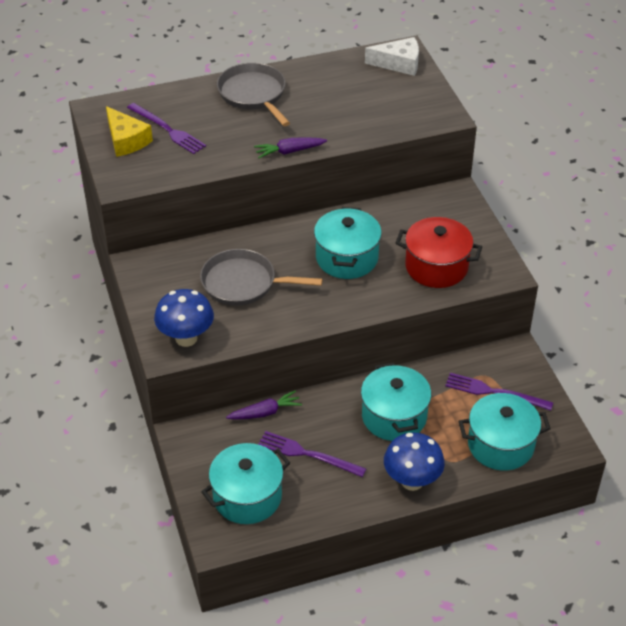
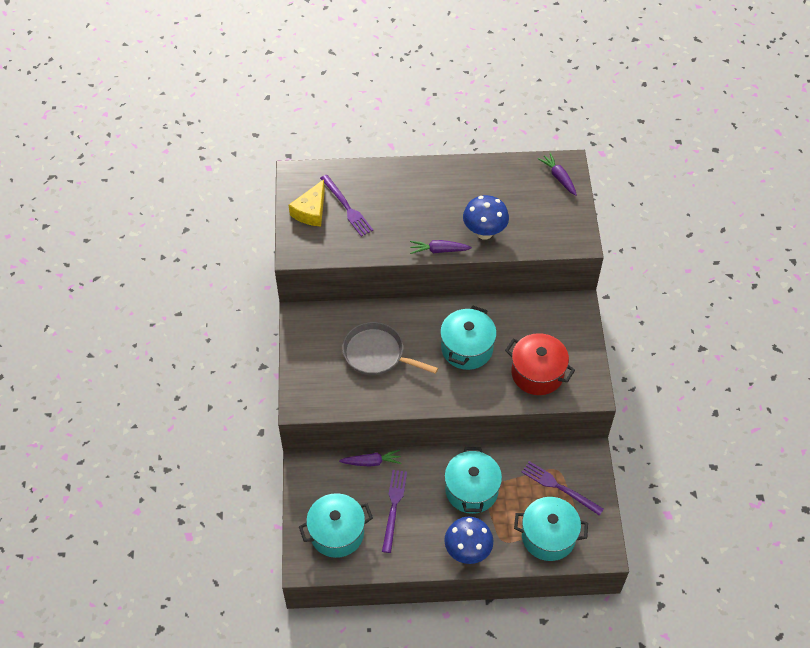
camera: 15 degrees right, 10 degrees up
yellow cheese [106,106,153,157] -> yellow cheese turned 45 degrees clockwise [289,179,325,226]
blue mushroom [154,289,214,347] -> blue mushroom moved to [463,195,509,240]
grey pan [217,63,290,126] -> none
purple fork [258,431,366,477] -> purple fork turned 60 degrees clockwise [382,470,407,553]
white cheese [365,37,419,76] -> purple carrot [538,153,577,196]

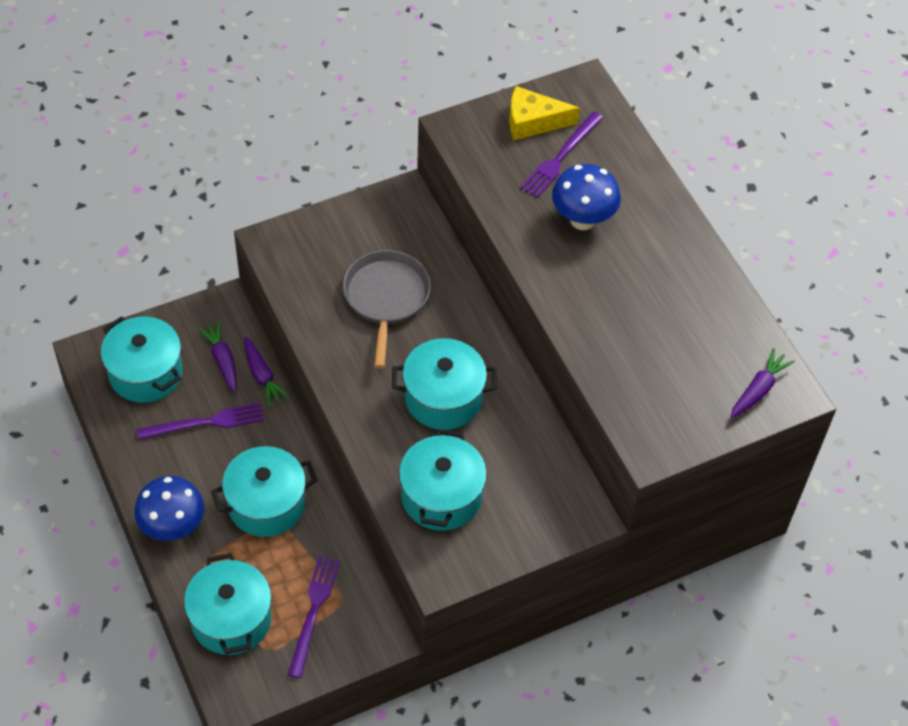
camera: 65 degrees right, 0 degrees up
purple carrot [410,240,472,254] -> purple carrot moved to [198,321,237,392]
blue mushroom [463,195,509,240] -> blue mushroom moved to [552,164,621,230]
red pot [505,333,575,395] -> turquoise pot [399,429,487,531]

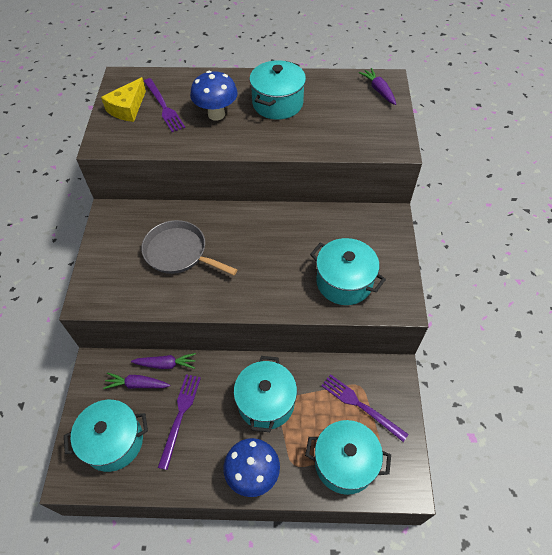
camera: 60 degrees left, 0 degrees up
turquoise pot [392,338,497,430] -> turquoise pot moved to [249,60,306,120]

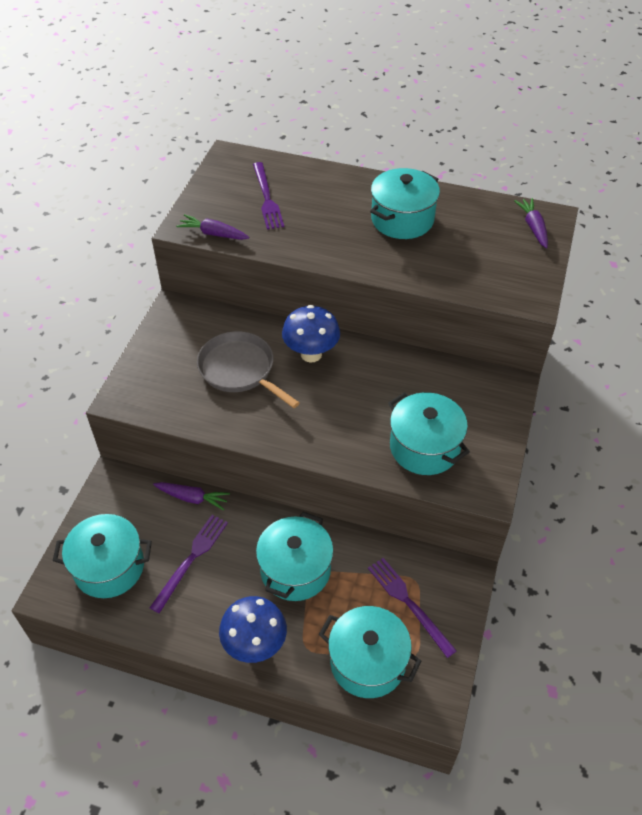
camera: 15 degrees right, 5 degrees down
yellow cheese [101,77,146,122] -> none
purple carrot [103,372,170,389] -> purple carrot moved to [176,214,249,240]
blue mushroom [190,71,238,121] -> blue mushroom moved to [282,305,340,362]

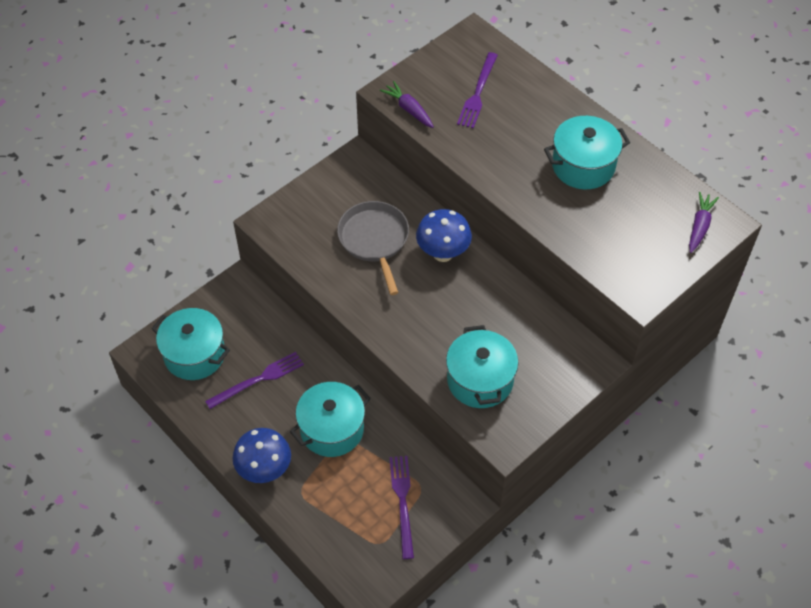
camera: 30 degrees right, 5 degrees up
purple carrot [153,482,230,510] -> none
turquoise pot [319,606,422,698] -> none

